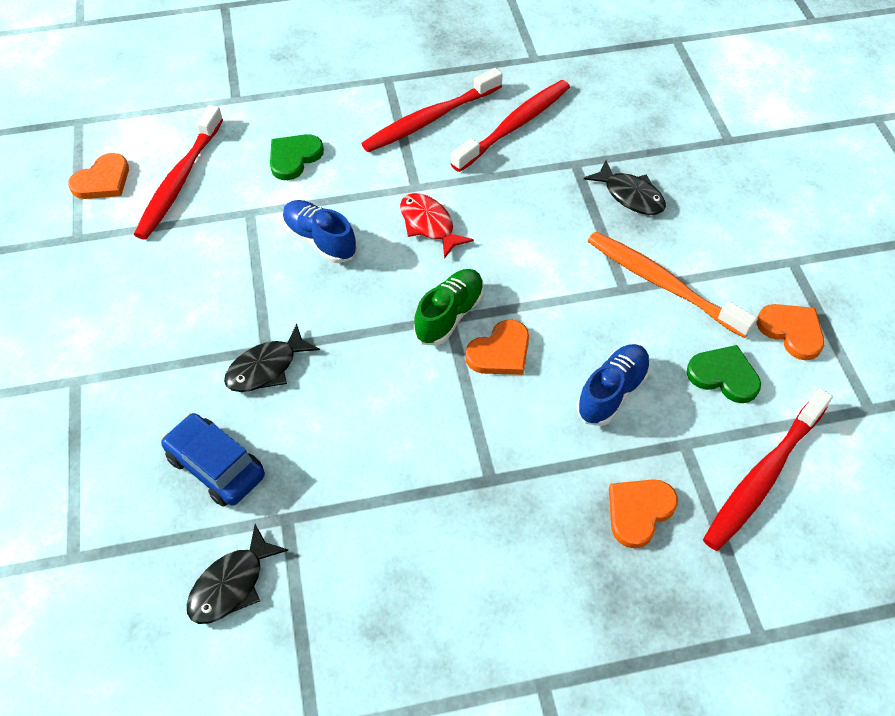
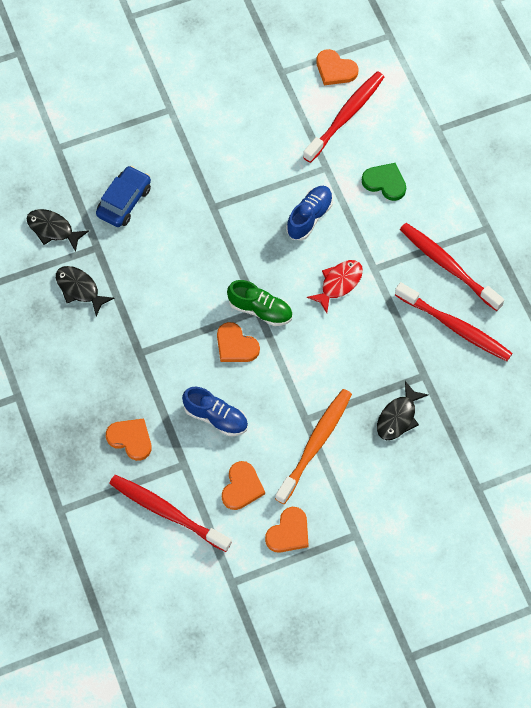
camera: 80 degrees right, 10 degrees up
red toothbrush [134,105,223,240] -> red toothbrush turned 120 degrees clockwise [303,71,384,163]
black fish [224,324,320,392] -> black fish moved to [56,266,115,316]
green heart [686,345,761,403] -> orange heart [222,461,265,510]

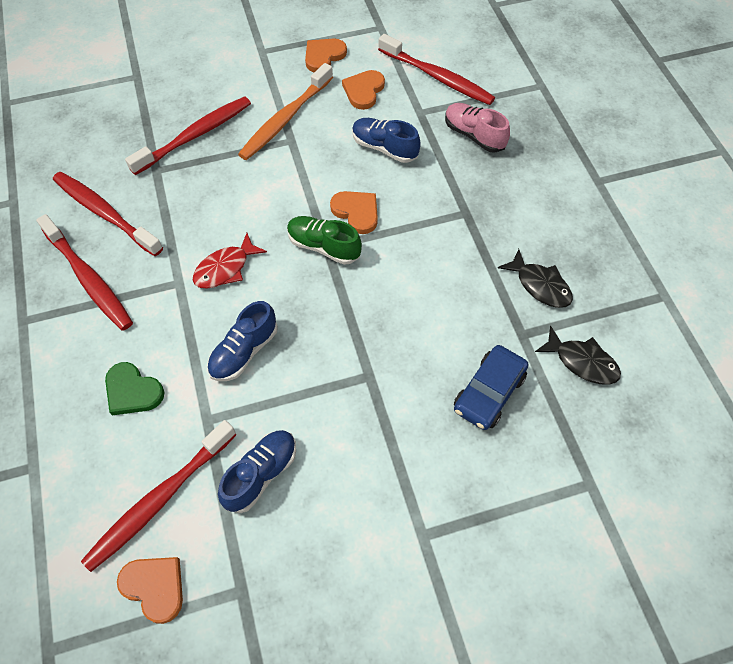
camera: 175 degrees left, 5 degrees down
orange heart [106,418,152,461] -> pink shoe [445,103,510,153]
black fish [377,381,428,440] -> red toothbrush [125,96,251,175]
none -> blue shoe [218,430,296,513]

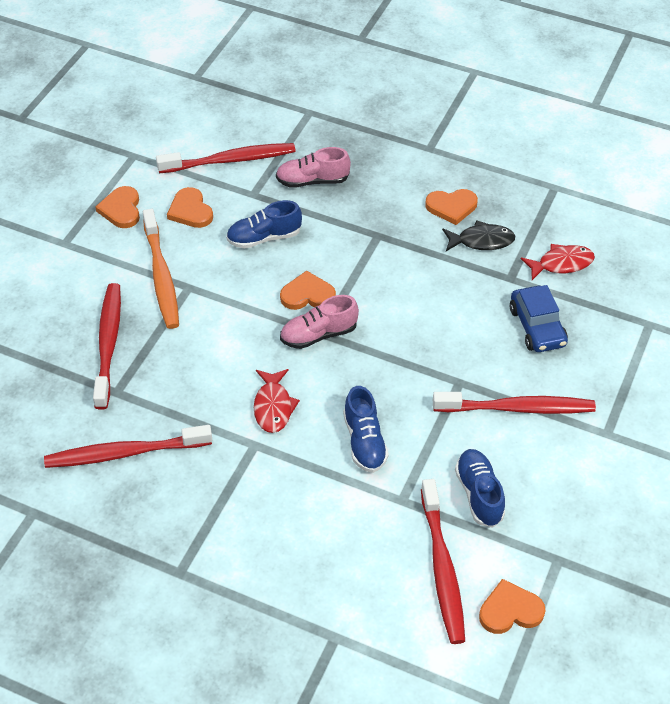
camera: 50 degrees left, 10 degrees down
red toothbrush [36,214,133,331] -> red toothbrush moved to [433,392,596,414]
green heart [105,362,164,415] -> none
green shoe [287,216,362,265] -> pink shoe [280,295,359,349]
black fish [535,326,621,385] -> red fish [521,244,595,280]
none -> orange heart [425,189,478,225]

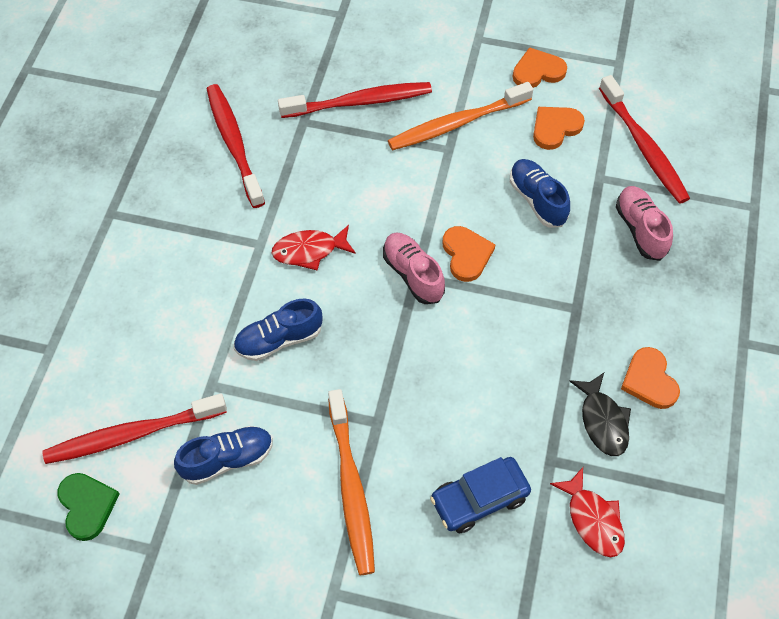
camera: 80 degrees right, 10 degrees up
red toothbrush [433,392,596,414] -> orange toothbrush [328,389,375,575]
orange heart [479,579,546,634] -> green heart [57,473,119,541]

